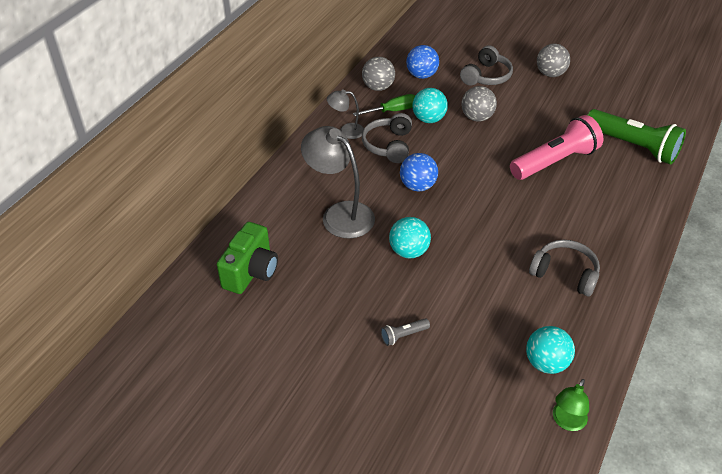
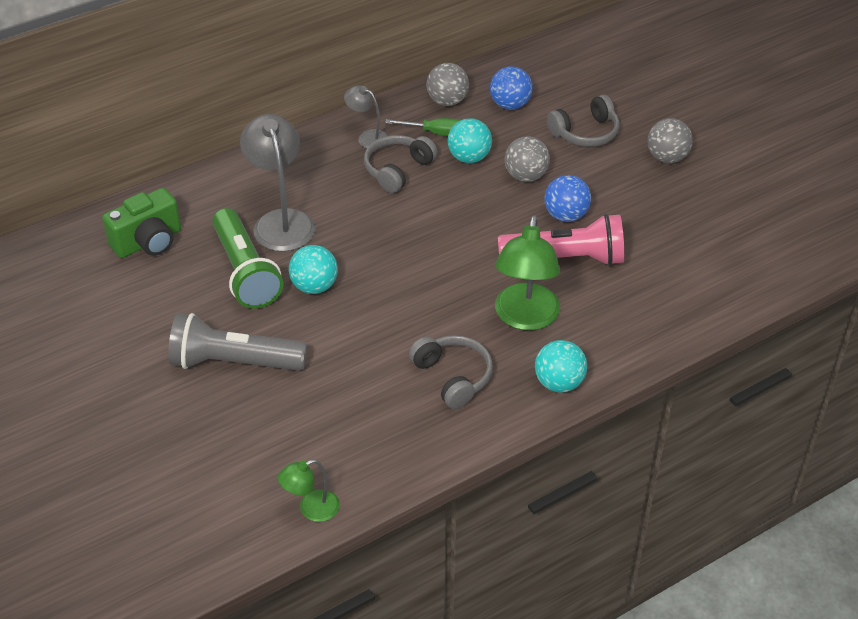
camera: 30 degrees right, 0 degrees up
grey flashlight [381,318,430,346] -> grey flashlight [168,313,307,371], size x2.39
blue ball [400,153,438,192] -> blue ball moved to [544,175,591,222]
turquoise ball [526,326,575,374] -> turquoise ball moved to [535,340,587,393]
green flashlight [588,109,686,165] -> green flashlight moved to [212,208,283,309]
none -> green lamp [495,215,560,330]

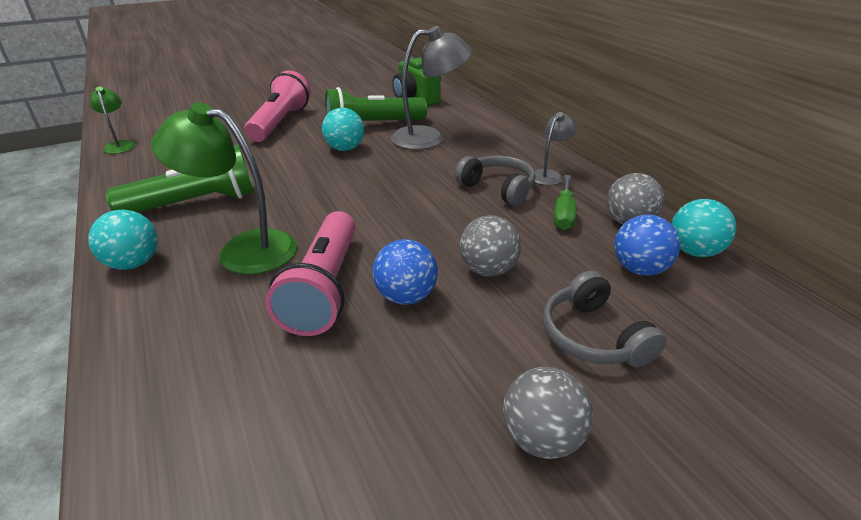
camera: 95 degrees right, 10 degrees down
grey flashlight [168,313,307,371] -> pink flashlight [245,70,311,142]
grey headphones [409,335,493,409] -> green flashlight [106,144,255,213]
turquoise ball [448,118,492,163] -> turquoise ball moved to [672,199,736,257]

